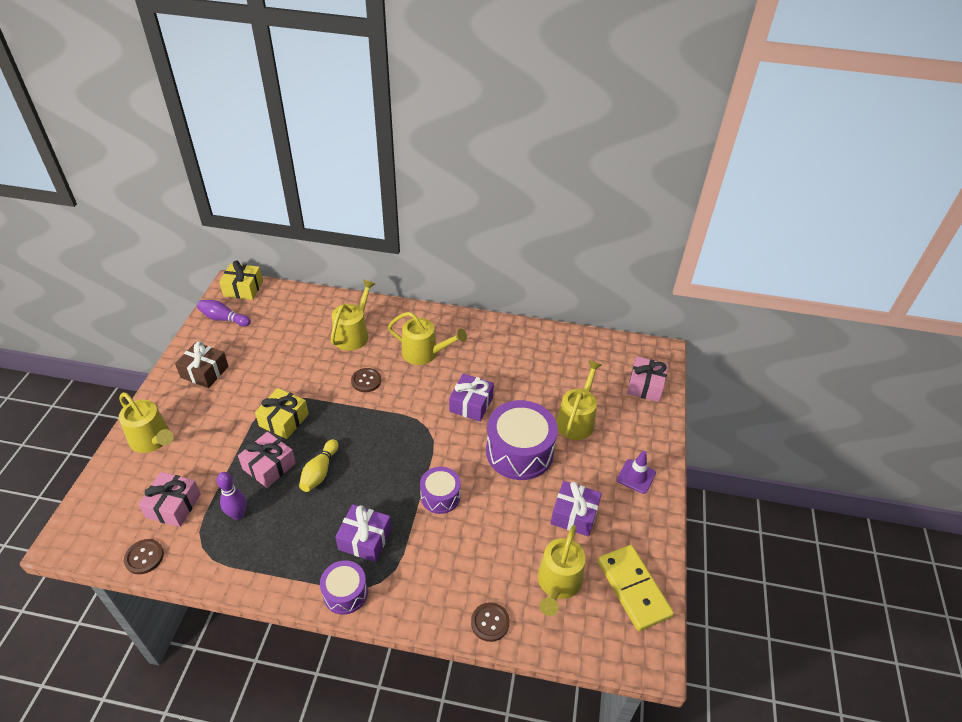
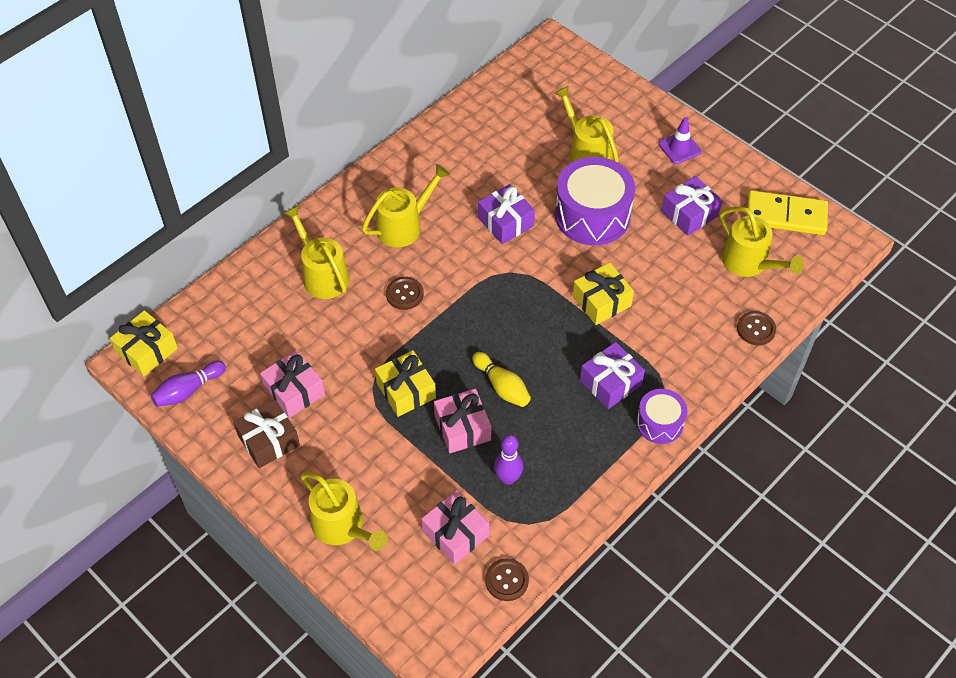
camera: 55 degrees left, 10 degrees up
yellow watering can [119,392,174,453] -> yellow watering can turned 60 degrees clockwise [301,472,387,551]
purple drum [420,467,461,514] -> yellow gift [573,263,634,325]
pink gift [627,356,668,402] -> pink gift moved to [260,350,325,418]

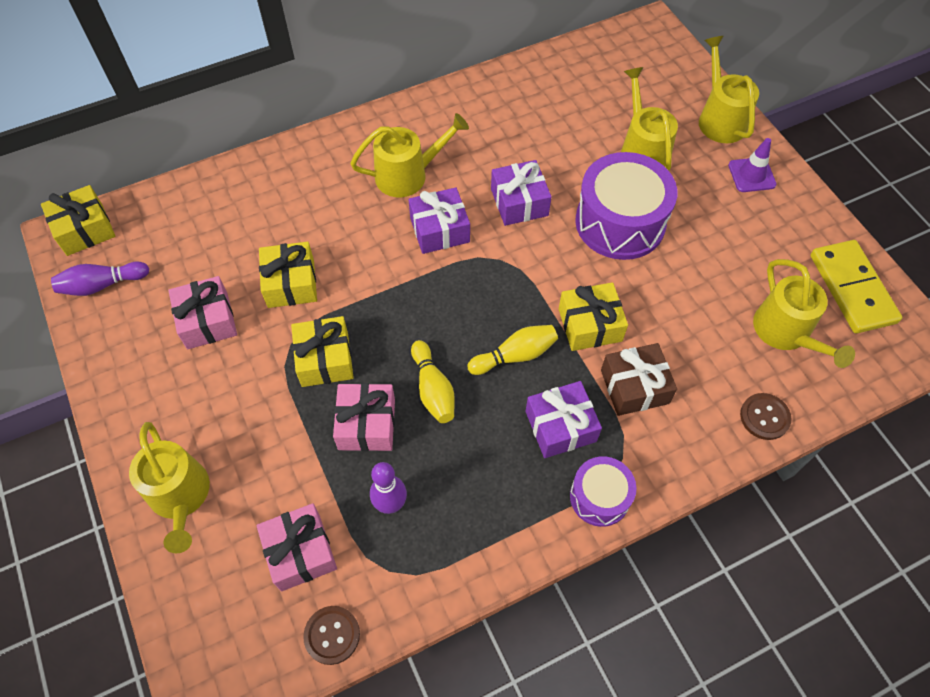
camera: 20 degrees right, 5 degrees up
brown gift [234,399,300,468] -> brown gift moved to [601,343,677,416]
yellow watering can [284,205,349,299] -> yellow watering can moved to [699,36,759,143]
brown button [386,277,424,310] -> none
purple gift [661,176,722,236] -> purple gift moved to [409,187,470,254]
yellow domino [746,190,828,235] -> yellow domino turned 45 degrees clockwise [810,240,902,334]
none -> yellow gift [259,242,317,308]
none -> yellow bowling pin [467,325,558,375]

